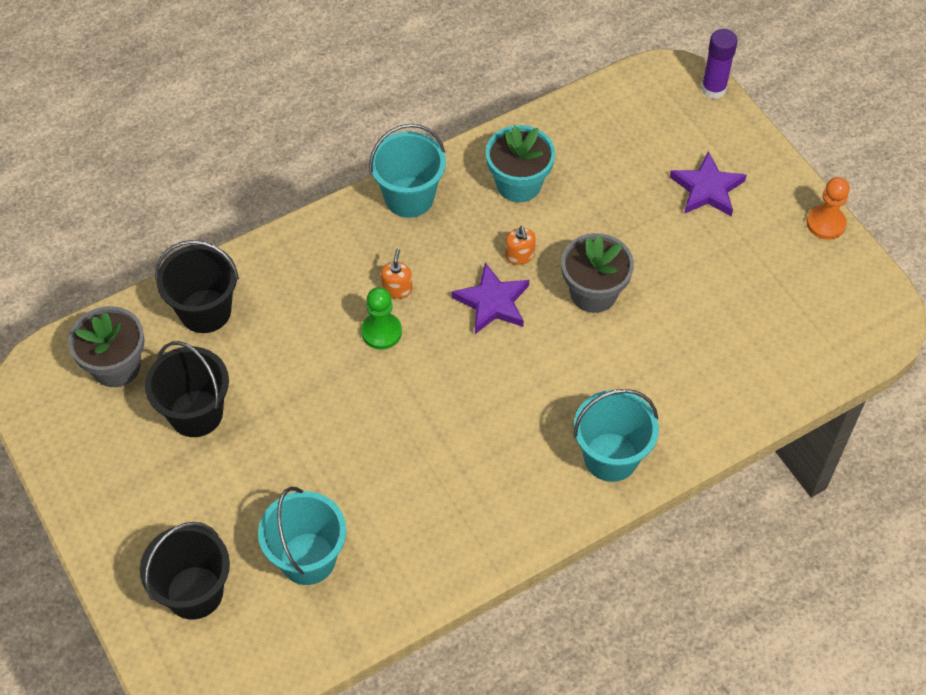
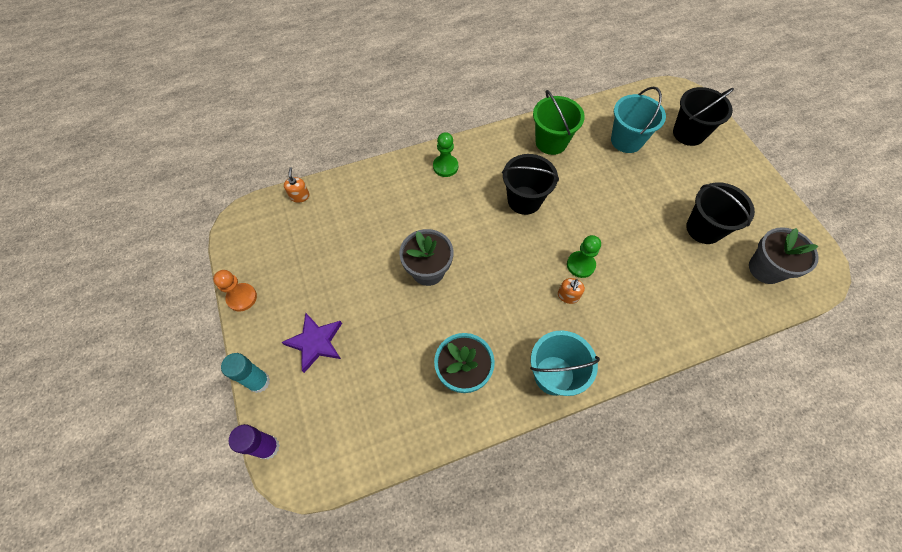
camera: 170 degrees left, 5 degrees up
black bucket [155,240,239,333] -> black bucket moved to [502,154,559,215]
purple star [452,262,529,334] -> none
orange soap dispenser [505,226,536,265] -> orange soap dispenser moved to [284,167,310,203]
turquoise bucket [573,389,659,482] -> green pawn [433,132,458,177]
none -> turquoise glue stick [221,353,270,393]
none -> green bucket [533,90,585,155]

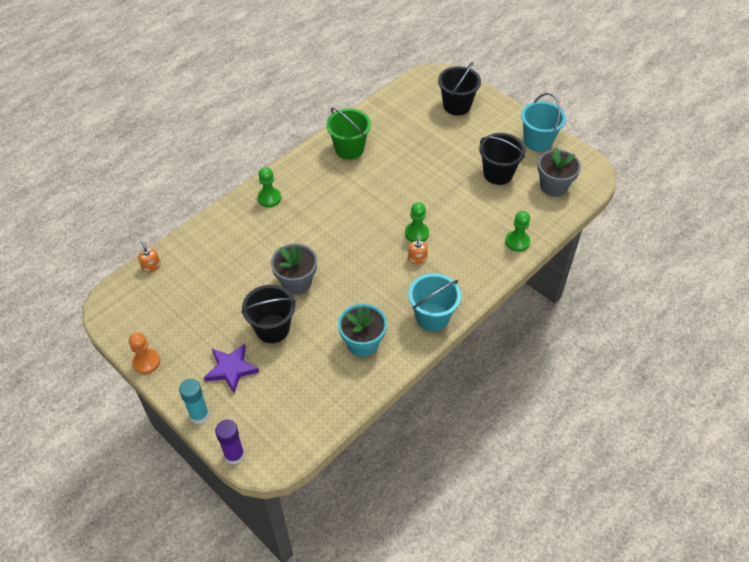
camera: 25 degrees left, 10 degrees down
black bucket [502,154,559,215] -> black bucket moved to [241,285,296,343]
turquoise bucket [611,87,666,153] -> turquoise bucket moved to [521,93,566,152]
none -> green pawn [505,211,530,252]

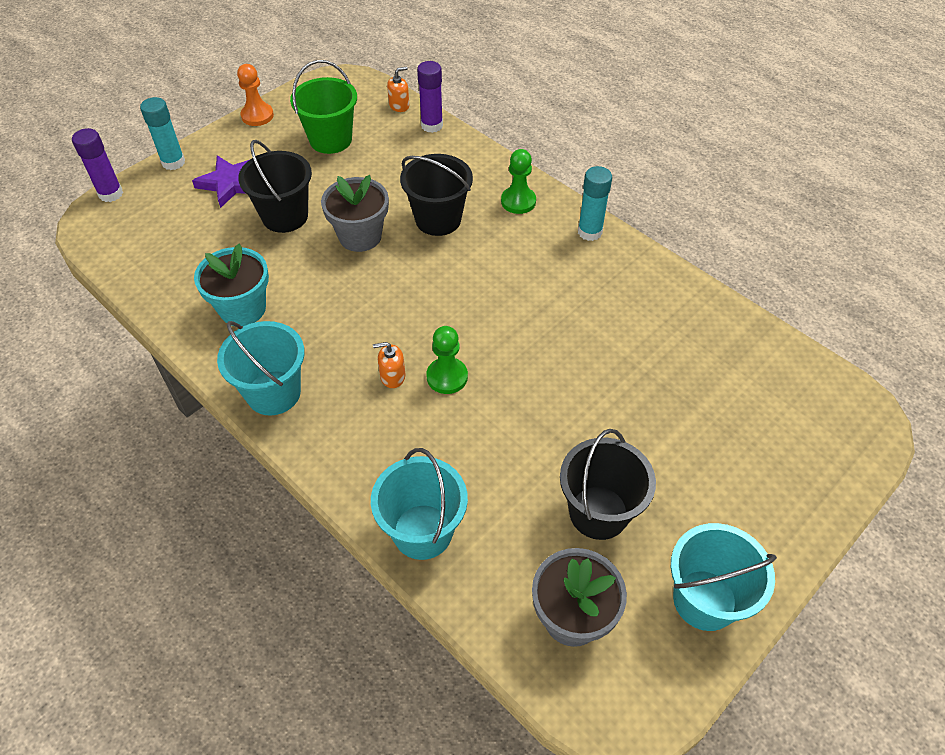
camera: 90 degrees right, 0 degrees up
green bucket [326,108,371,160] -> green bucket moved to [290,60,357,154]
black bucket [438,62,481,115] -> black bucket moved to [400,154,473,236]
green pawn [505,211,530,252] -> turquoise bucket [371,448,468,560]
none -> purple glue stick [417,61,443,133]
none -> turquoise glue stick [578,166,612,241]

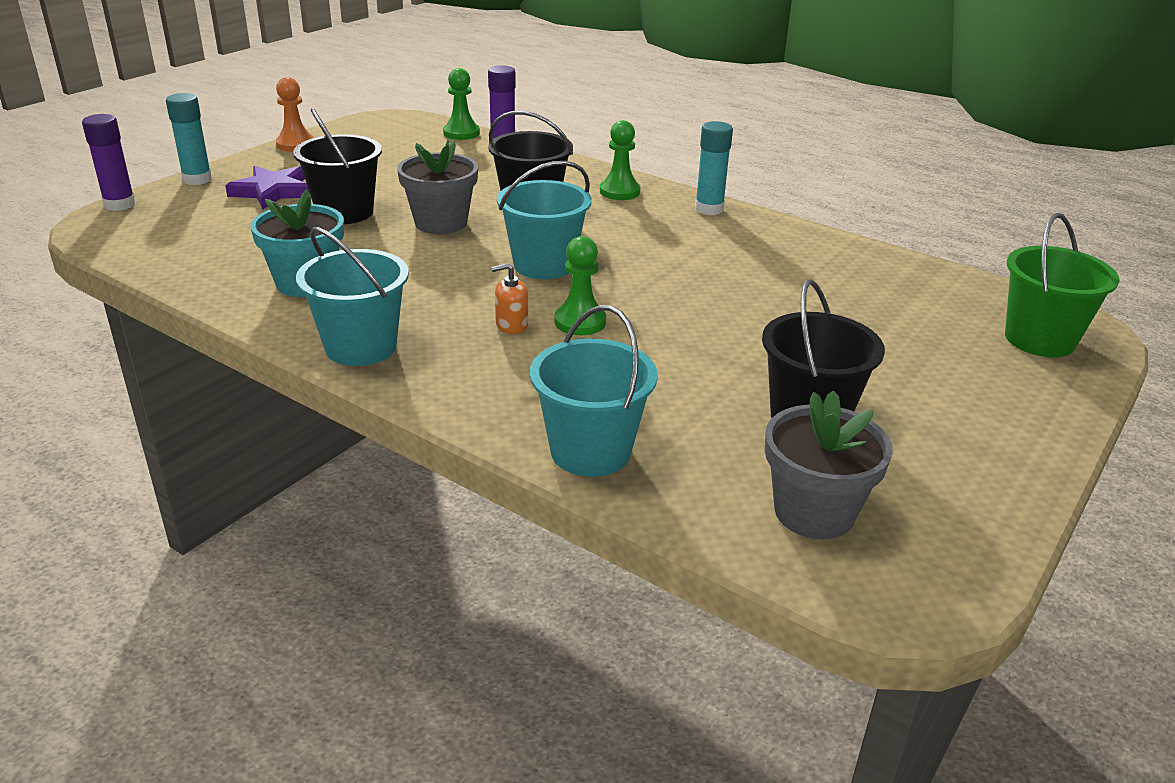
camera: 10 degrees left, 20 degrees down
green bucket [290,60,357,154] -> green bucket moved to [1005,213,1120,357]
orange soap dispenser [387,67,409,112] -> green pawn [443,68,480,140]
turquoise bucket [671,523,777,631] -> turquoise bucket moved to [497,161,592,279]

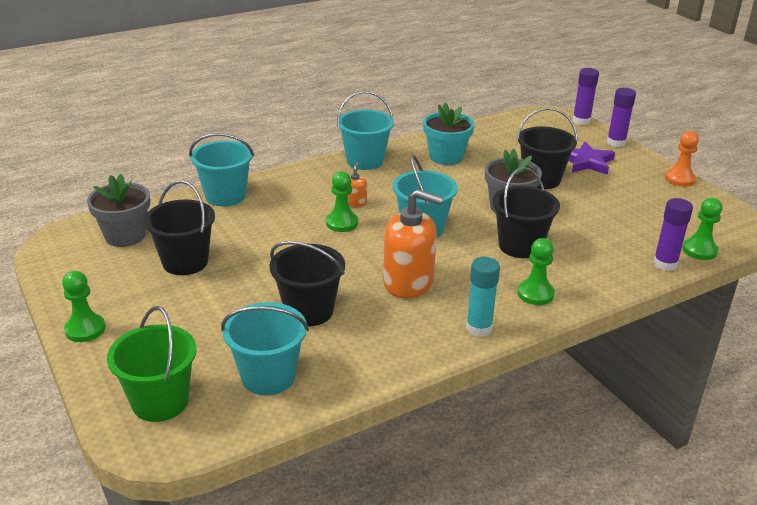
camera: 115 degrees right, 0 degrees up
turquoise glue stick [166,93,212,185] -> purple glue stick [607,88,636,147]
none -> green pawn [62,271,106,342]
none -> turquoise bucket [221,302,309,396]
none -> black bucket [269,241,345,327]
none -> orange soap dispenser [383,189,444,298]

